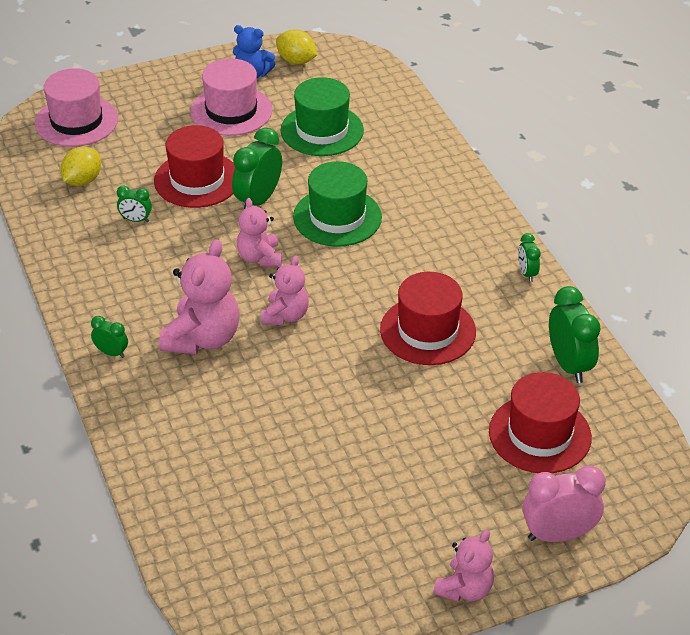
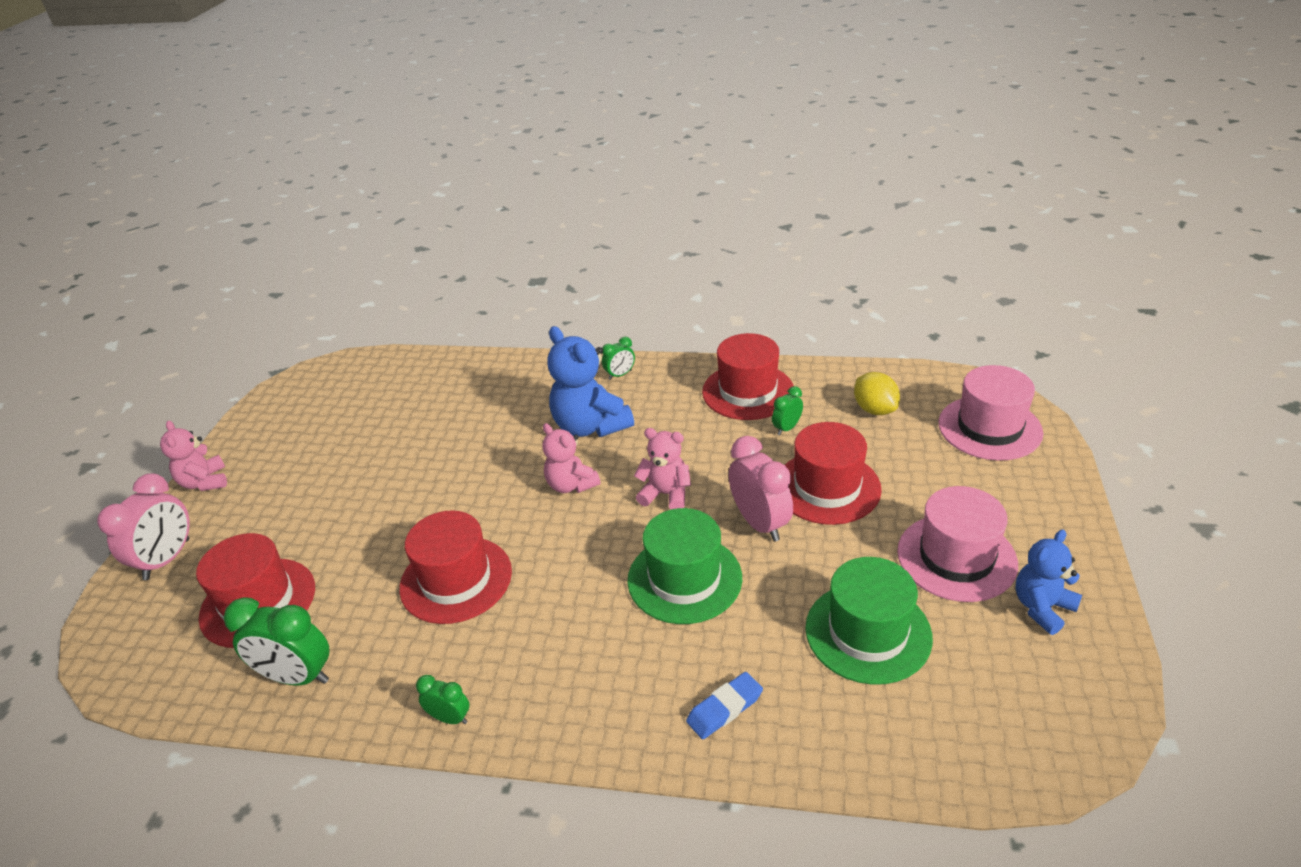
camera: 125 degrees right, 5 degrees down
pink teddy bear [159,239,239,354] -> blue teddy bear [547,326,634,437]
green clock [232,128,282,209] -> pink clock [729,436,793,542]
yellow lemon [276,29,317,64] -> none
none -> blue eraser [686,672,763,739]
none -> red hat [702,333,794,420]

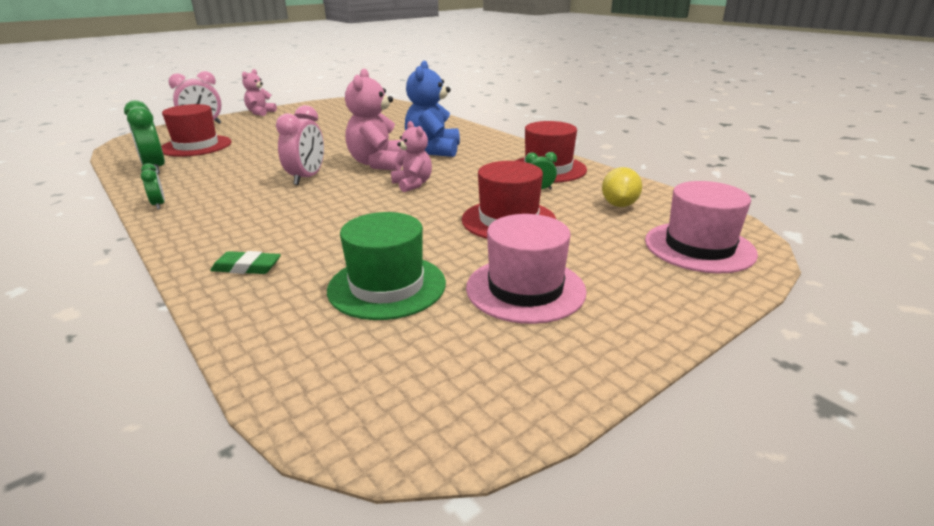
camera: 40 degrees right, 10 degrees down
red hat [399,510,512,624] -> none
pink teddy bear [543,423,601,493] -> pink teddy bear [345,69,403,171], size x1.62
green clock [602,337,635,380] -> none
green hat [627,508,742,624] -> none
blue eraser [686,672,763,739] -> green eraser [210,251,281,274]
pink clock [729,436,793,542] -> pink clock moved to [276,105,324,185]
blue teddy bear [1015,530,1082,635] -> none

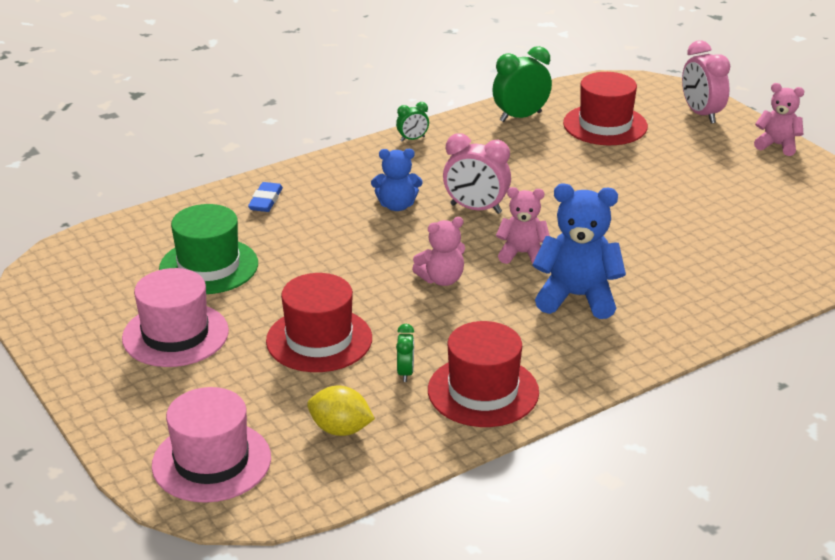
camera: 95 degrees right, 5 degrees up
green eraser [210,251,281,274] -> blue eraser [248,182,283,212]
pink teddy bear [345,69,403,171] -> pink teddy bear [496,187,550,264], size x0.62
none -> blue teddy bear [371,149,423,211]

